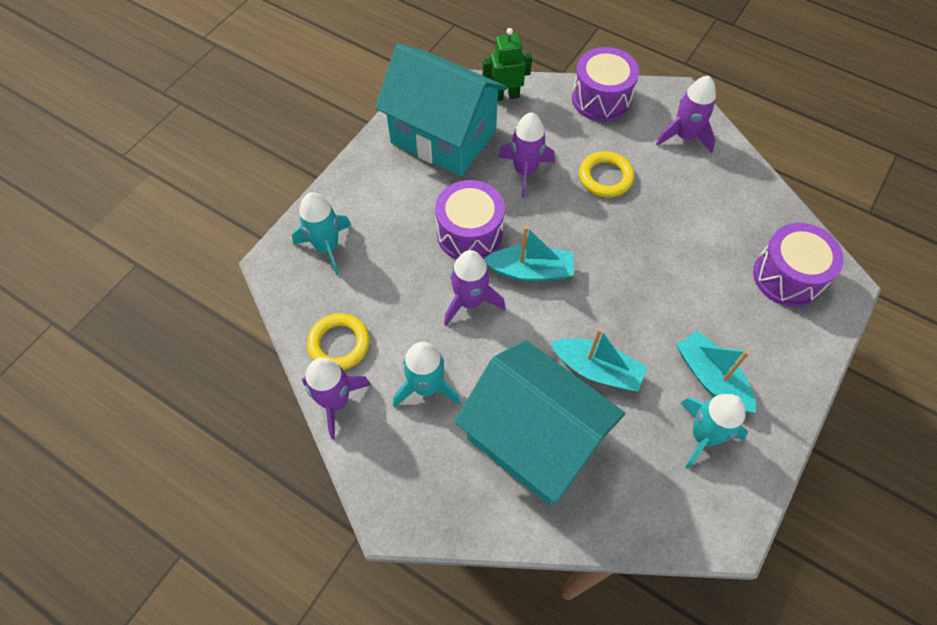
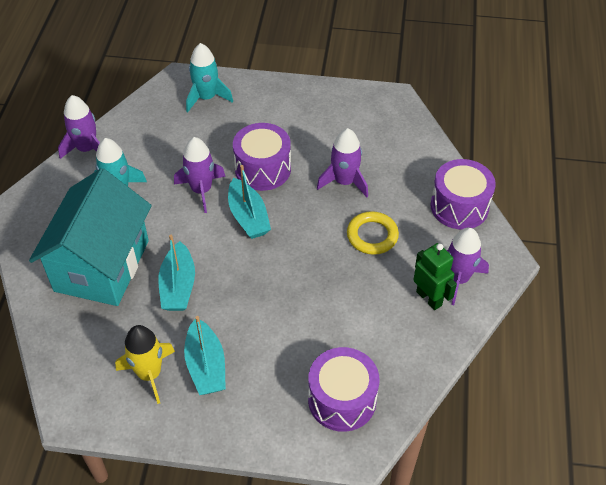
camera: 65 degrees right, 10 degrees down
yellow ring [307,313,370,370] -> none
turquoise house [375,44,507,176] -> none
green robot [482,28,532,101] -> green robot moved to [413,243,457,310]
turquoise boat [676,331,756,413] -> turquoise boat turned 135 degrees clockwise [184,316,226,395]
turquoise rocket [681,394,748,469] -> yellow rocket [115,325,175,404]

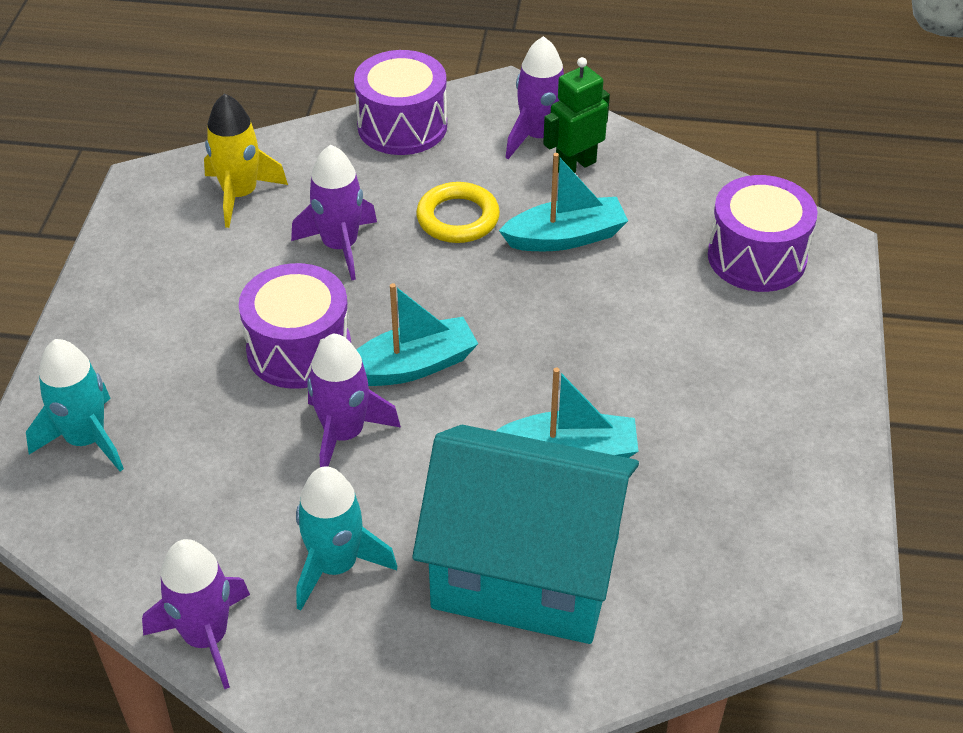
camera: 90 degrees left, 5 degrees down
yellow rocket [115,325,175,404] -> yellow rocket moved to [204,93,288,228]
turquoise boat [184,316,226,395] -> turquoise boat moved to [499,153,628,251]

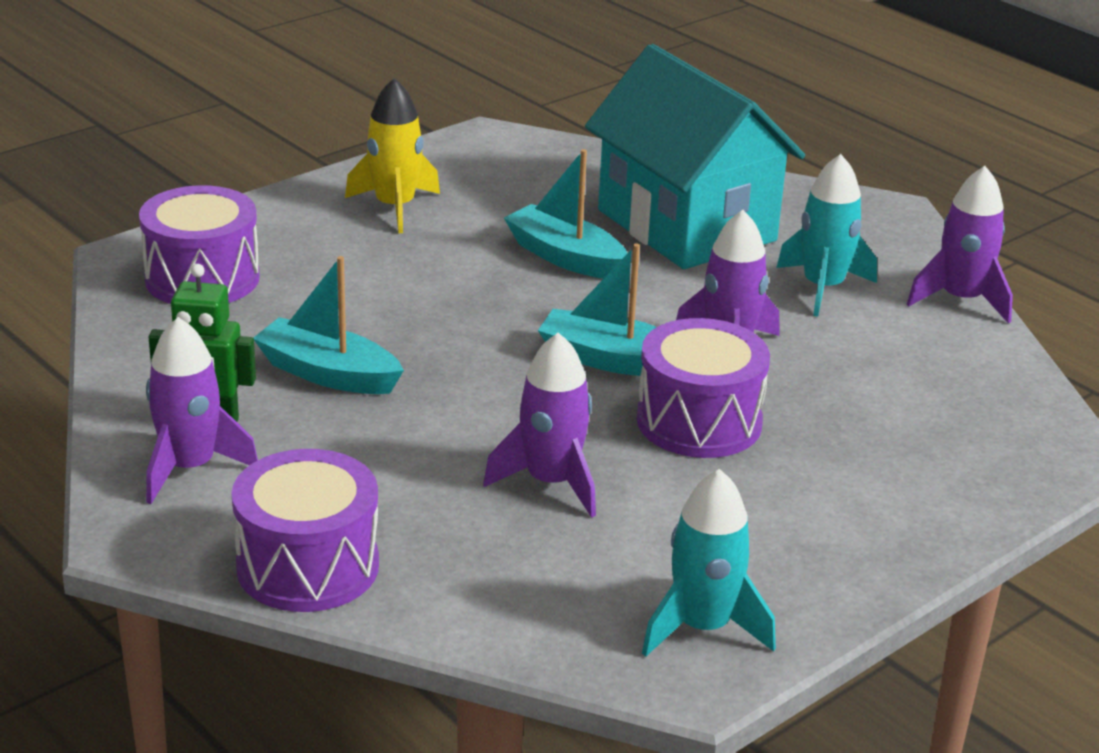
camera: 140 degrees left, 15 degrees down
turquoise rocket [26,339,124,471] -> turquoise rocket moved to [642,469,776,657]
yellow rocket [204,93,288,228] -> yellow rocket moved to [345,78,440,233]
yellow ring [416,182,500,243] -> none

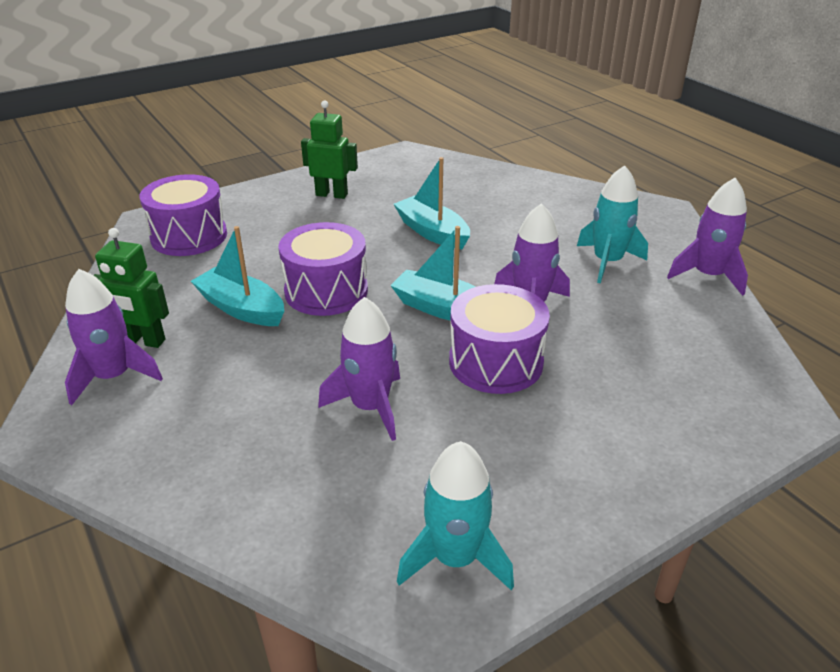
camera: 10 degrees right, 5 degrees up
purple drum [231,449,379,612] -> purple drum moved to [278,222,368,316]
yellow rocket [345,78,440,233] -> green robot [301,100,358,199]
turquoise house [585,44,805,269] -> none

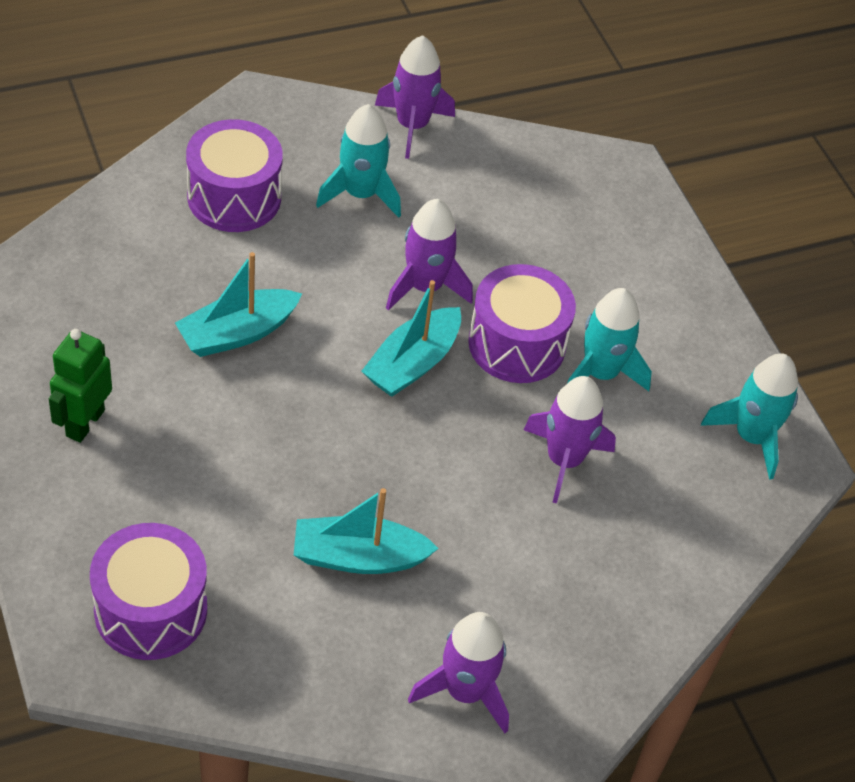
camera: 85 degrees left, 15 degrees up
green robot [93,228,169,348] -> none
turquoise boat [191,226,284,326] -> turquoise boat turned 45 degrees clockwise [294,488,439,574]
purple drum [278,222,368,316] -> purple drum moved to [186,119,283,232]
none -> turquoise rocket [567,288,652,391]

